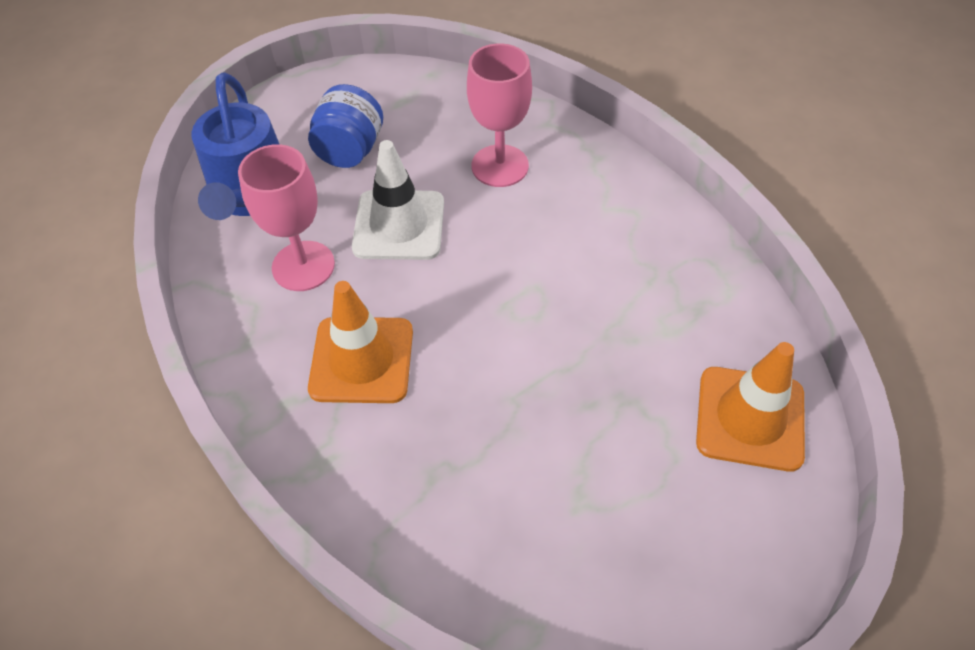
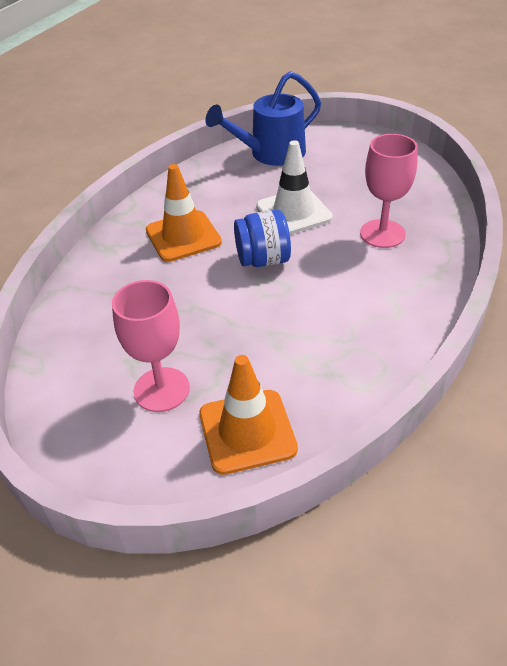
camera: 65 degrees right, 10 degrees down
pink goblet [238,144,335,291] -> pink goblet moved to [112,280,190,412]
blue jar [308,84,383,168] -> blue jar moved to [234,210,291,267]

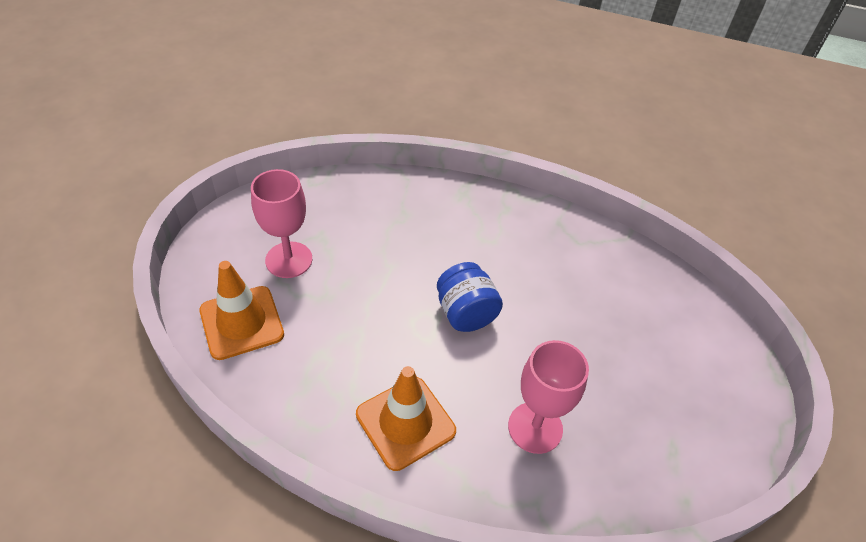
camera: 75 degrees right, 5 degrees up
orange traffic cone [146,164,222,262] -> orange traffic cone moved to [356,366,456,471]
blue watering can [205,71,321,166] -> none
white traffic cone [256,140,333,234] -> none

